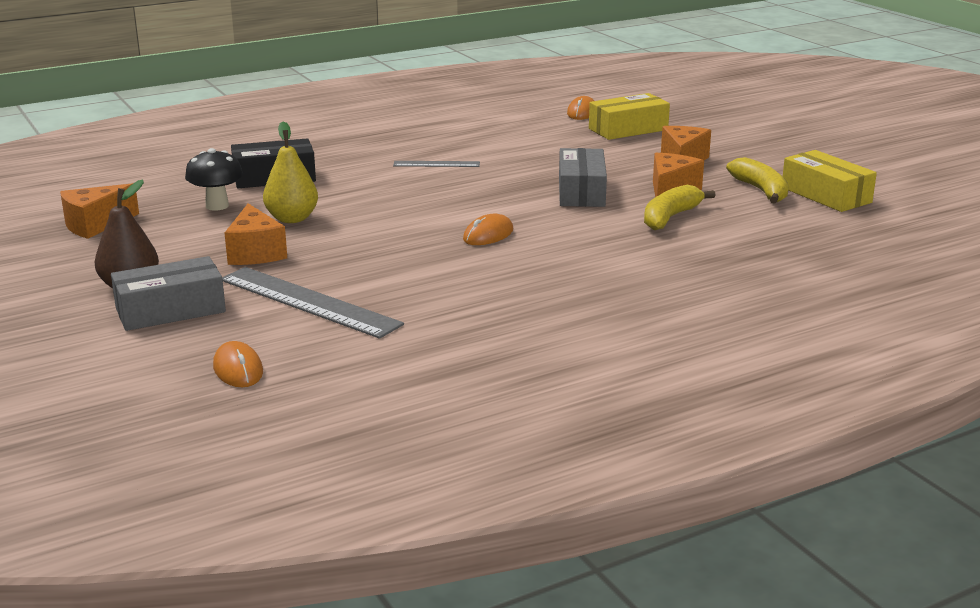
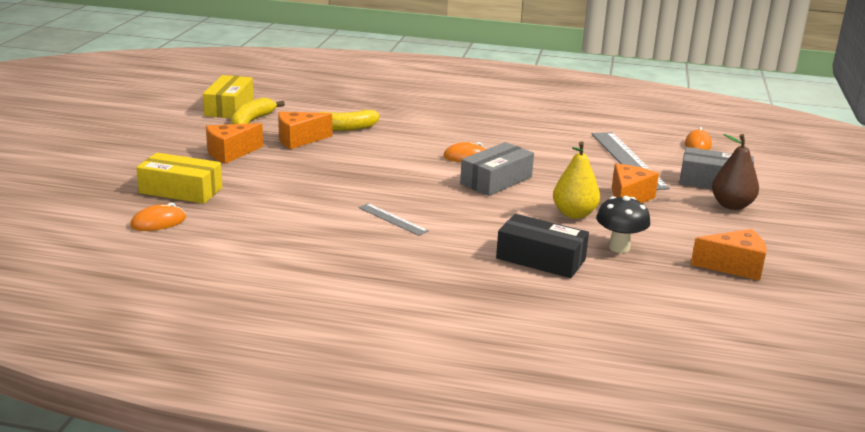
camera: 140 degrees left, 0 degrees up
grey box [559,148,607,207] -> grey box moved to [460,142,534,196]

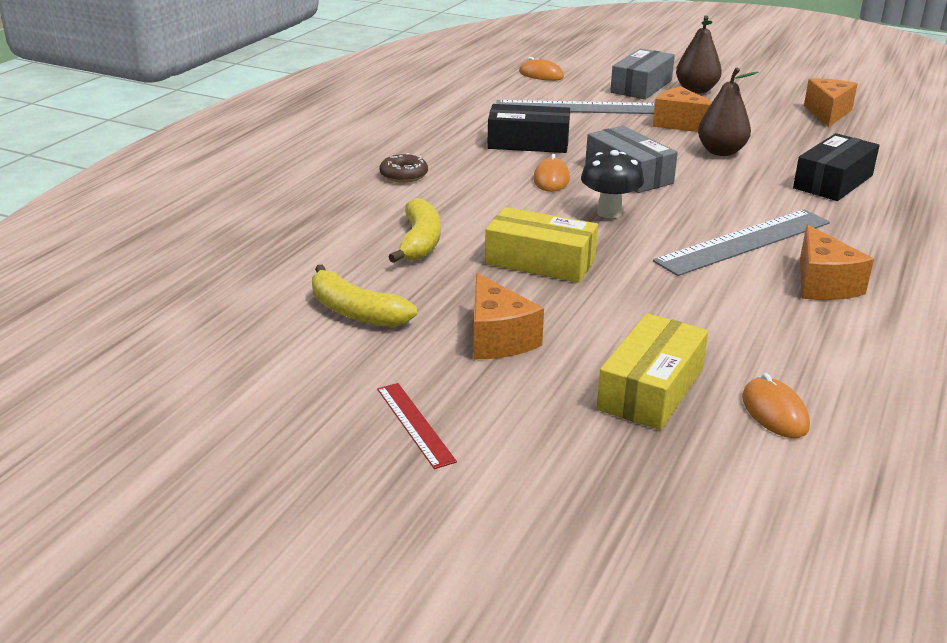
camera: 75 degrees left, 5 degrees up
yellow box [203,75,254,118] -> yellow box moved to [485,207,598,283]
orange cheese [278,112,332,149] -> orange cheese moved to [800,225,874,300]
grey ruler [358,203,429,236] -> grey ruler [653,210,830,276], size x1.97
yellow pear [553,141,600,219] -> brown pear [698,67,758,156]
black mushroom [596,196,651,253] -> black mushroom moved to [581,150,644,218]
none -> red ruler [377,383,457,469]
none -> brown donut [379,153,428,183]
none -> black box [487,104,570,153]

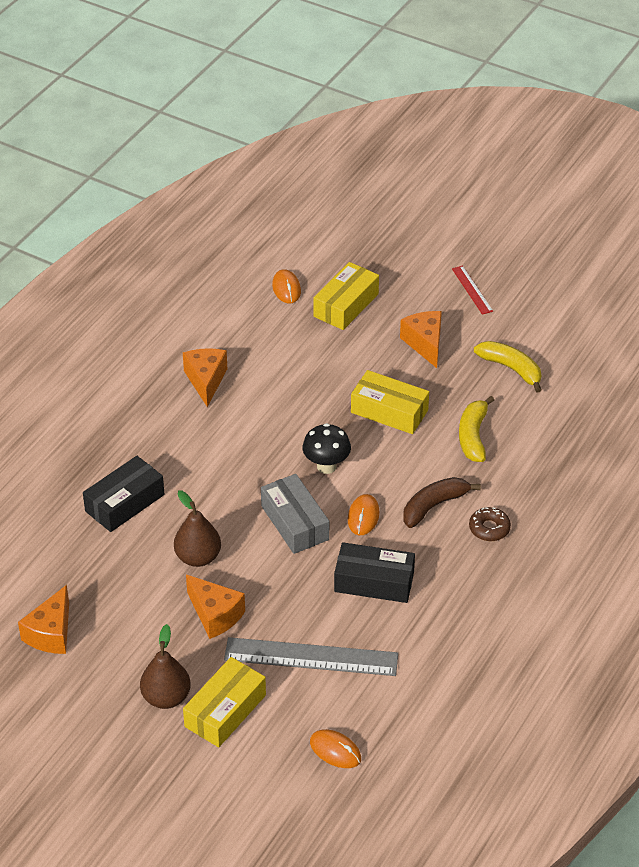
camera: 175 degrees left, 15 degrees up
grey box [610,48,675,99] -> yellow box [183,657,266,747]
grey ruler [653,210,830,276] -> none
none -> brown banana [403,477,481,528]

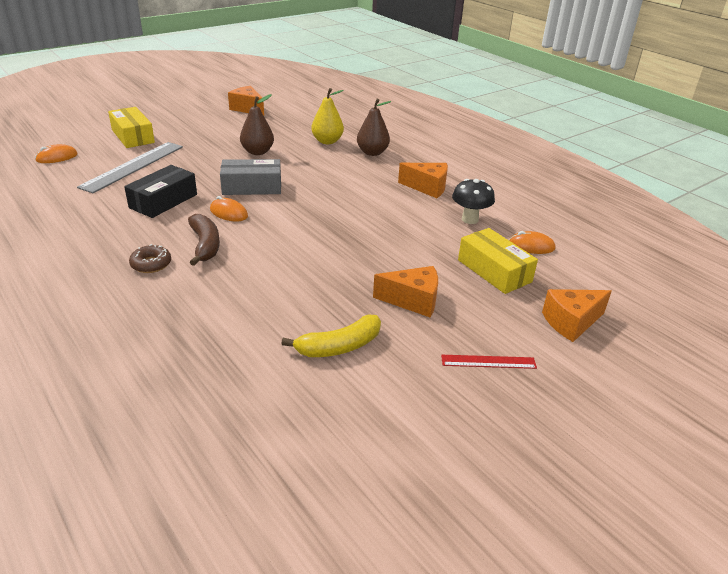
camera: 110 degrees right, 10 degrees down
black box [83,456,164,532] -> yellow pear [311,88,344,144]
brown pear [140,624,191,709] -> brown pear moved to [357,98,391,156]
orange cheese [186,575,245,639] -> orange cheese moved to [542,289,612,342]
black mushroom [302,423,351,474] -> black mushroom moved to [452,179,495,224]
yellow box [351,370,429,434] -> none
yellow banana [459,396,494,462] -> none

